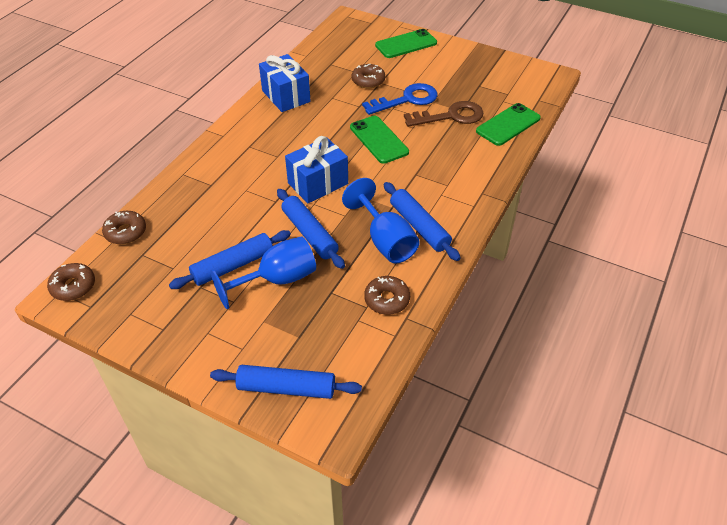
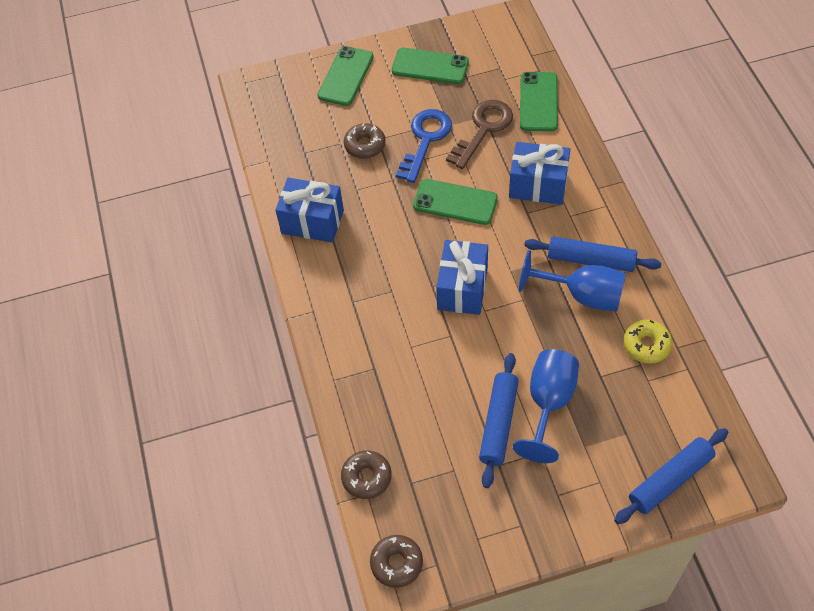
camera: 40 degrees left, 10 degrees up
blue rolling pin [277,189,345,269] -> none
brown donut [364,276,410,315] -> yellow donut [624,320,673,363]
none -> green phone [392,48,469,84]
none -> blue gift [509,142,570,205]

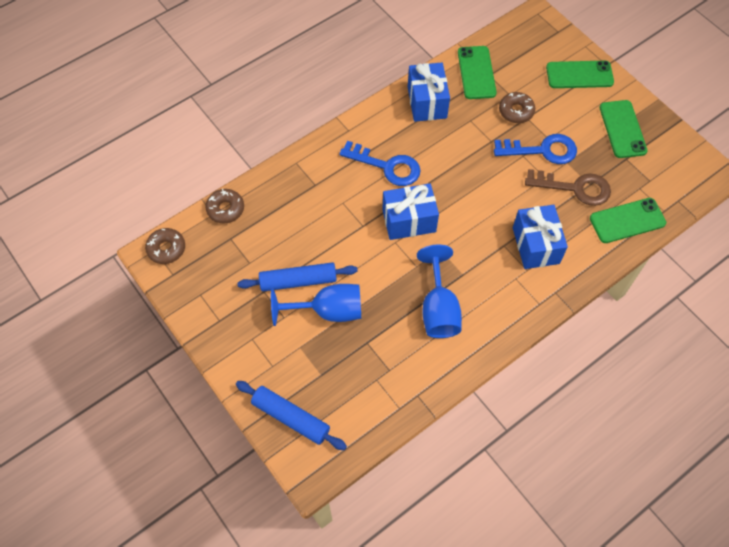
camera: 65 degrees right, 5 degrees up
green phone [413,179,498,225] -> green phone moved to [458,46,497,99]
blue rolling pin [524,236,662,272] -> none
yellow donut [624,320,673,363] -> none
none -> blue key [339,141,421,186]

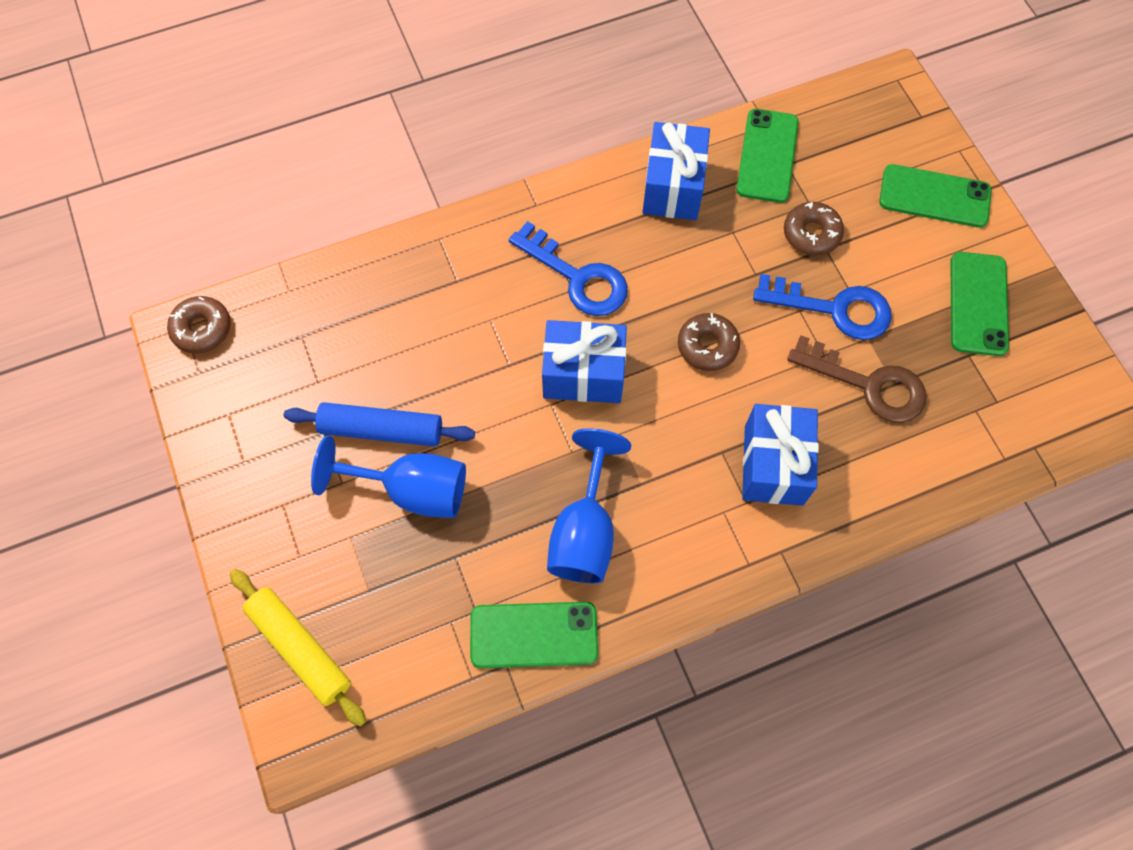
camera: 15 degrees right, 5 degrees up
brown donut [206,189,244,223] -> brown donut moved to [678,313,740,371]
blue rolling pin [236,381,347,450] -> yellow rolling pin [230,569,366,727]
green phone [590,198,666,243] -> green phone moved to [470,602,598,668]

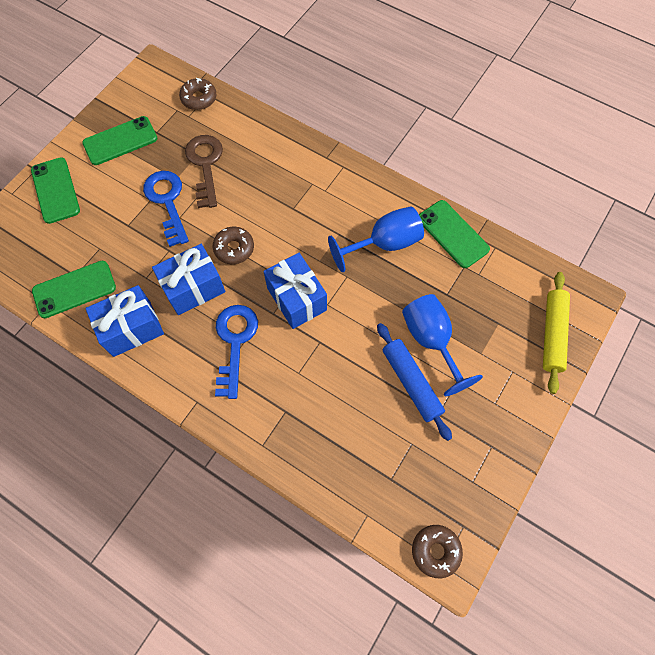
camera: 125 degrees left, 0 degrees up
blue gift [742,404,819,506] -> blue gift moved to [152,244,225,315]
brown donut [784,202,844,256] -> brown donut moved to [179,78,217,110]

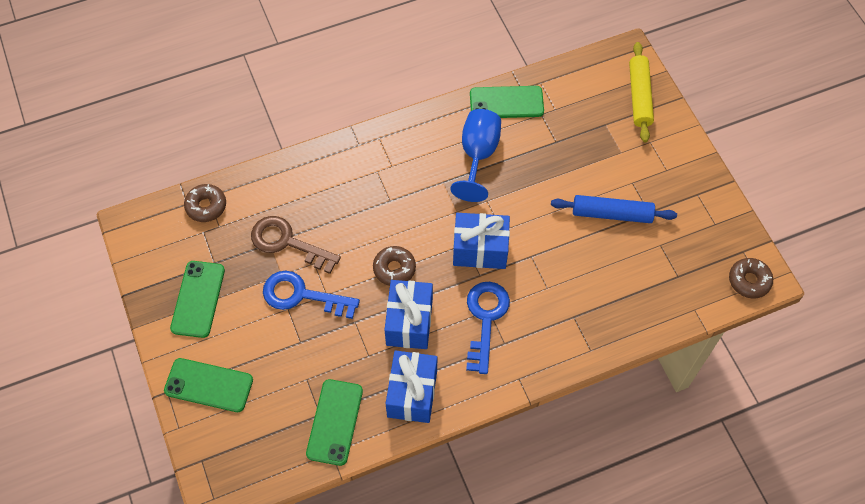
camera: 55 degrees left, 5 degrees down
blue key [215,305,258,399] -> blue key turned 60 degrees clockwise [466,282,510,374]
blue goblet [402,294,483,396] -> none
yellow rolling pin [543,272,570,394] -> yellow rolling pin turned 45 degrees clockwise [629,42,654,142]

